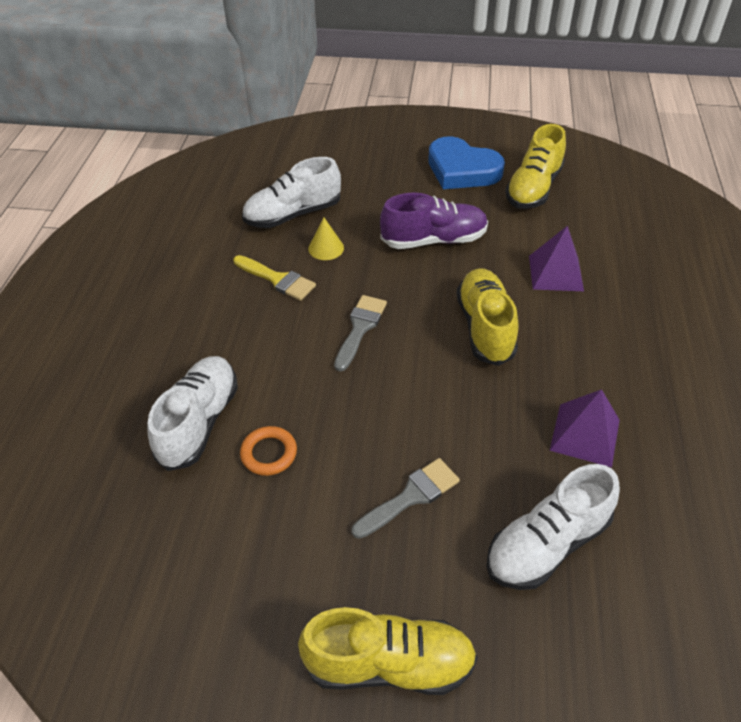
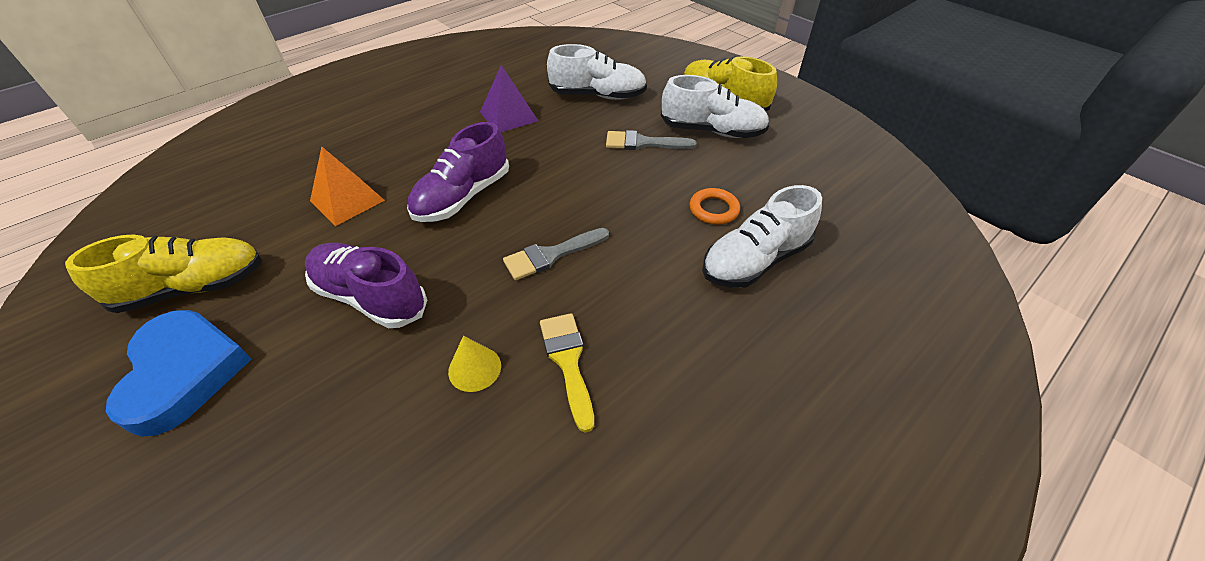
camera: 140 degrees left, 0 degrees up
white shoe [242,157,341,228] -> white shoe moved to [661,75,769,138]
yellow shoe [456,268,519,366] -> purple shoe [407,122,509,222]
purple pyramid [529,226,584,291] -> orange pyramid [310,146,385,226]

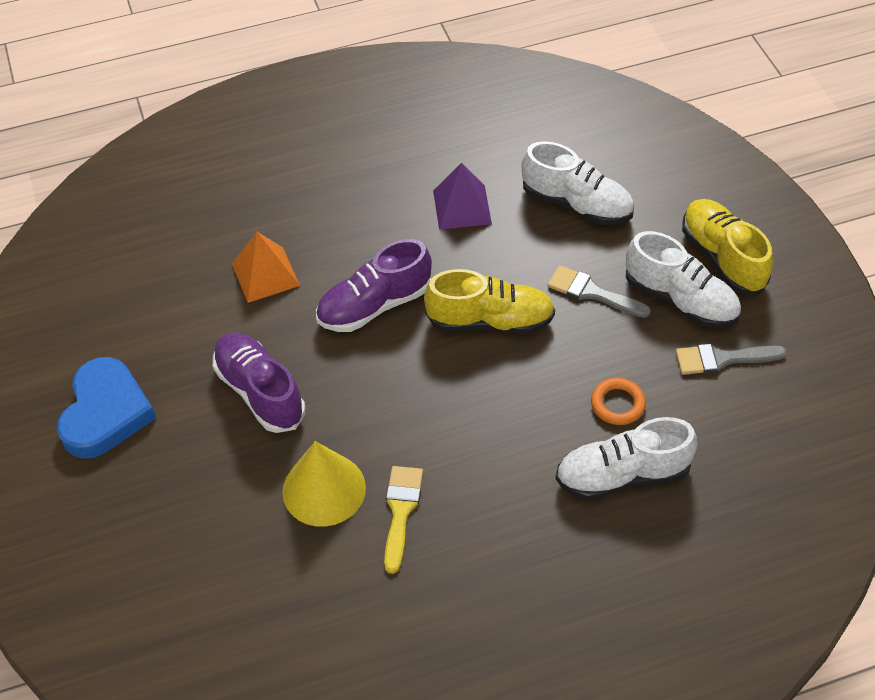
camera: 25 degrees right, 5 degrees up
yellow shoe [65,234,262,313] -> yellow shoe moved to [424,269,555,334]
yellow cone [448,336,501,392] -> yellow cone [282,441,366,527], size x1.82
grey brush [503,228,609,280] -> grey brush moved to [676,344,787,375]

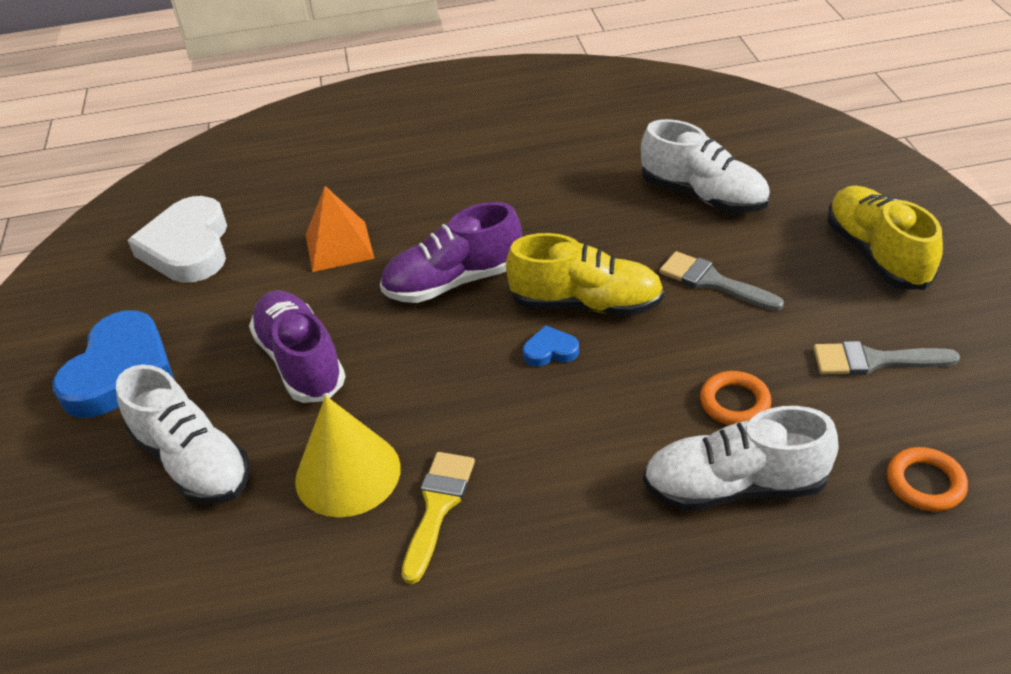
camera: 10 degrees right, 10 degrees down
purple pyramid [433,163,492,230] -> none
white shoe [626,231,741,328] -> white shoe moved to [116,365,250,504]
none -> white heart [127,196,227,283]
none -> blue heart [523,325,579,367]
none -> orange ring [887,447,968,511]

